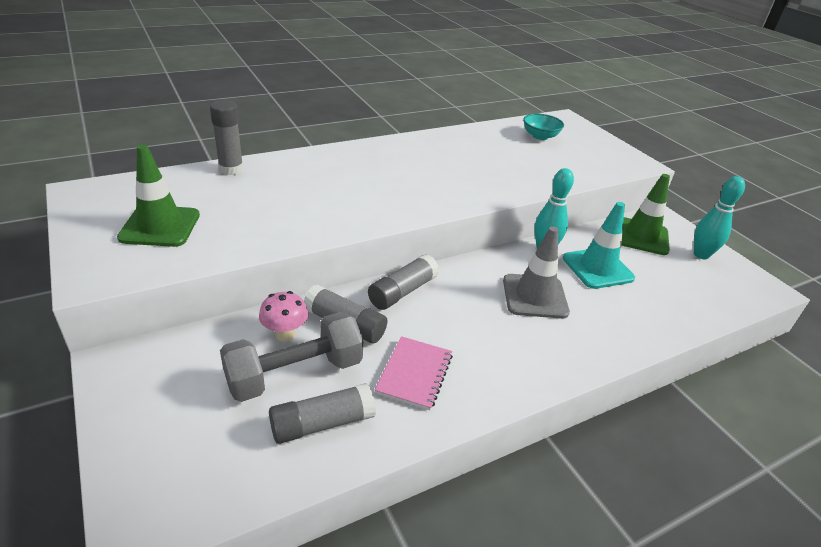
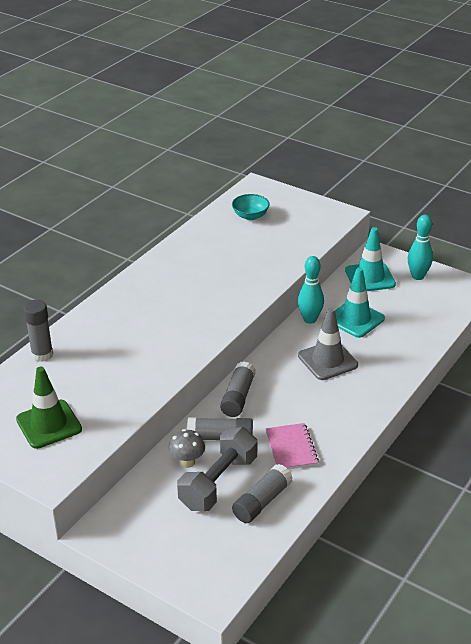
camera: 25 degrees left, 0 degrees up
pink mushroom [259,291,308,341] -> grey mushroom [168,429,205,468]
green traffic cone [621,174,670,255] -> turquoise traffic cone [345,227,396,291]

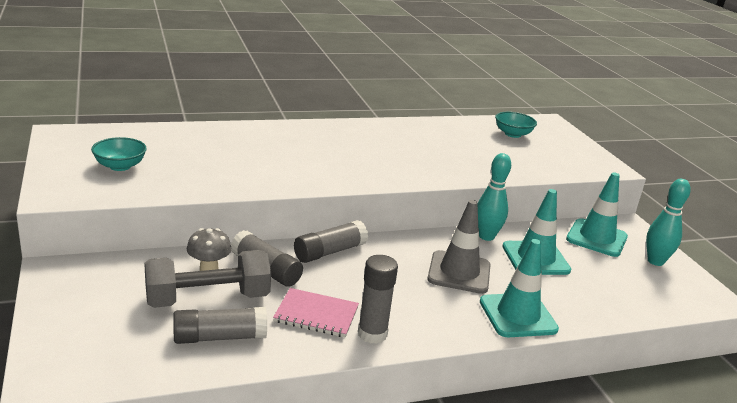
camera: 35 degrees right, 10 degrees down
green traffic cone [16,367,82,449] -> turquoise bowl [91,137,147,171]
grey glue stick [23,300,53,362] -> grey glue stick moved to [358,255,398,344]
pink notebook [265,423,319,469] -> pink notebook turned 75 degrees clockwise [273,288,359,337]
none -> turquoise traffic cone [480,239,559,337]

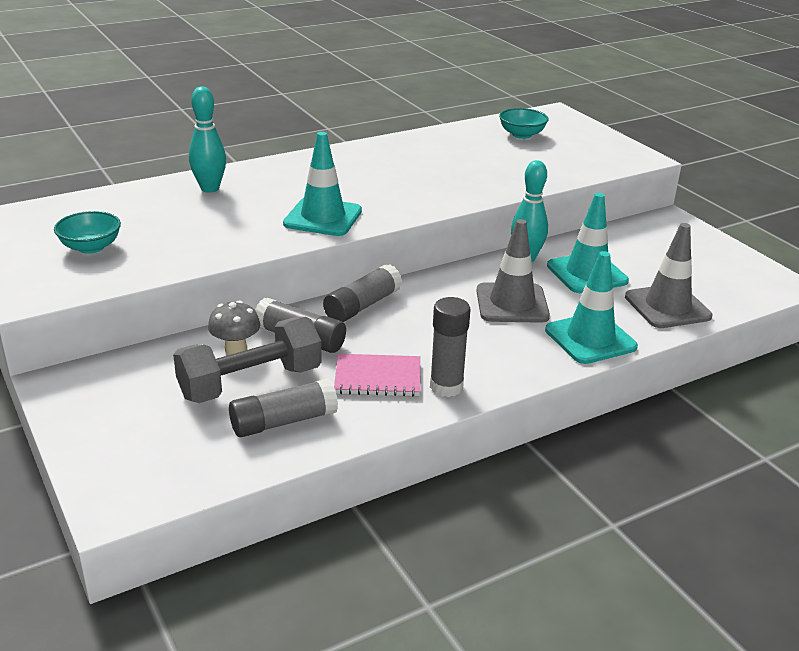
camera: 10 degrees left, 5 degrees up
turquoise traffic cone [566,172,628,257] -> turquoise traffic cone moved to [283,132,362,236]
turquoise bowling pin [646,179,691,266] -> turquoise bowling pin moved to [189,86,226,193]
none -> grey traffic cone [625,223,712,328]

